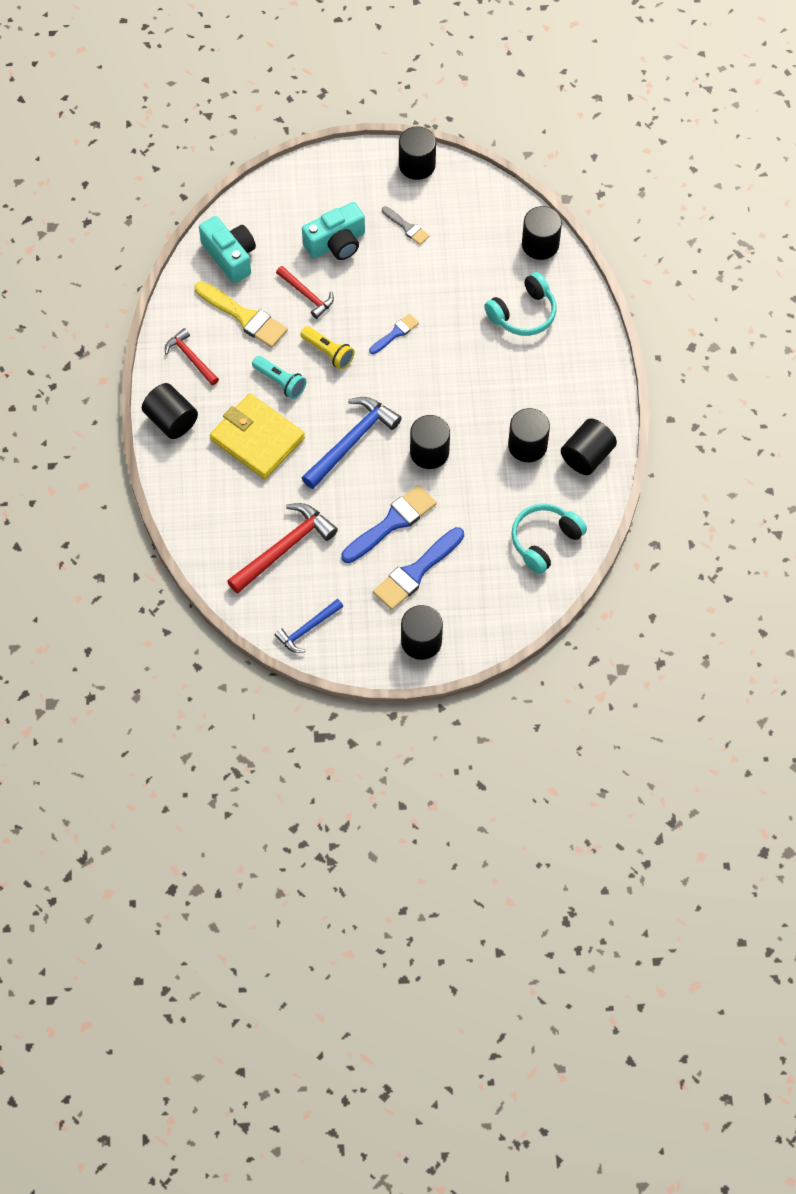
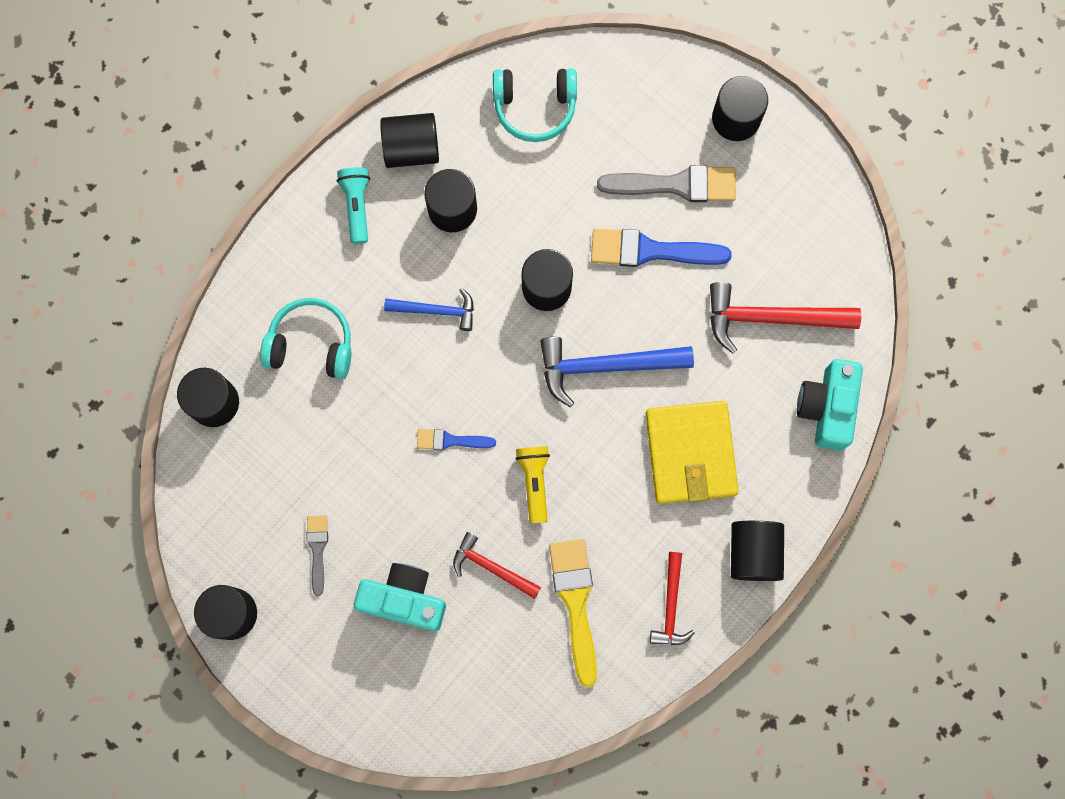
camera: 135 degrees left, 15 degrees up
turquoise camera [199,216,256,283] -> turquoise camera moved to [797,359,863,451]
turquoise flashlight [252,356,306,399] -> turquoise flashlight moved to [337,167,370,244]
blue hammer [274,599,343,653] -> blue hammer moved to [384,288,474,331]
red hammer [276,266,334,319] -> red hammer turned 60 degrees counterclockwise [453,532,541,599]
blue brush [373,527,464,610] -> grey brush [597,165,736,202]

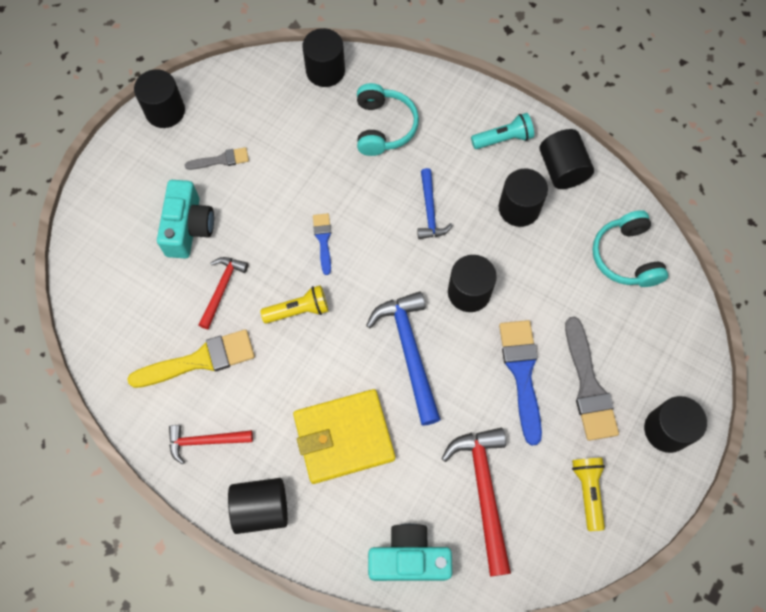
camera: 80 degrees right, 10 degrees down
none -> yellow flashlight [572,458,605,531]

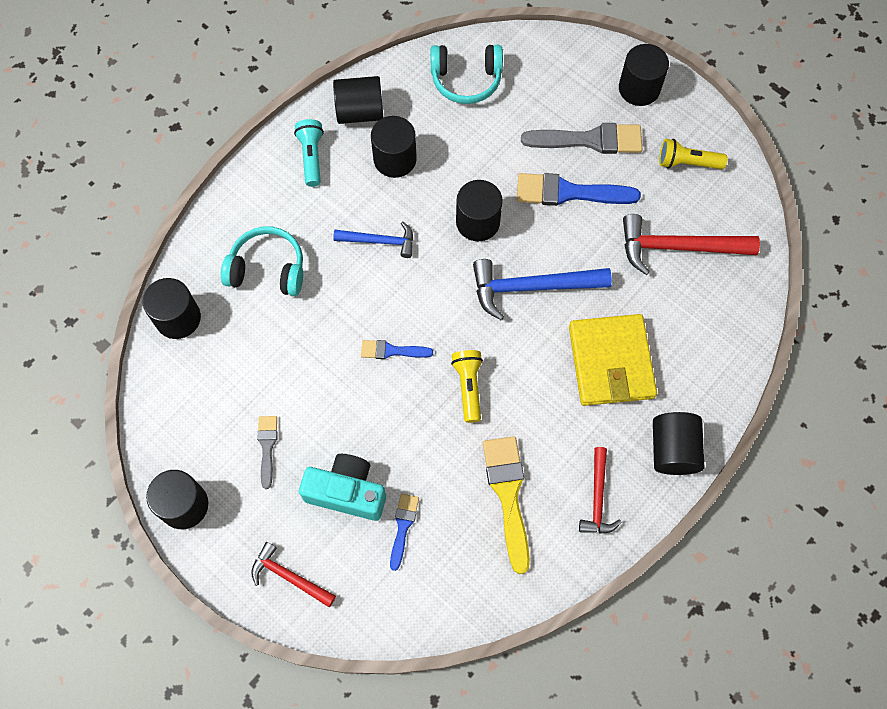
camera: 80 degrees left, 0 degrees up
red hammer [198,257,248,329] -> red hammer moved to [251,542,336,607]
turquoise camera [368,524,452,581] -> none
none -> blue brush [390,494,419,571]

